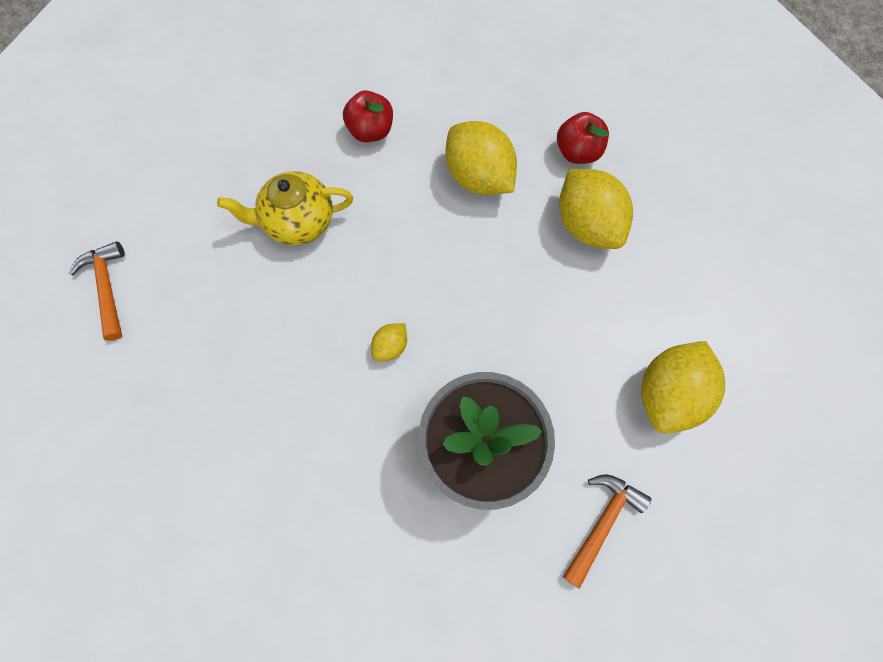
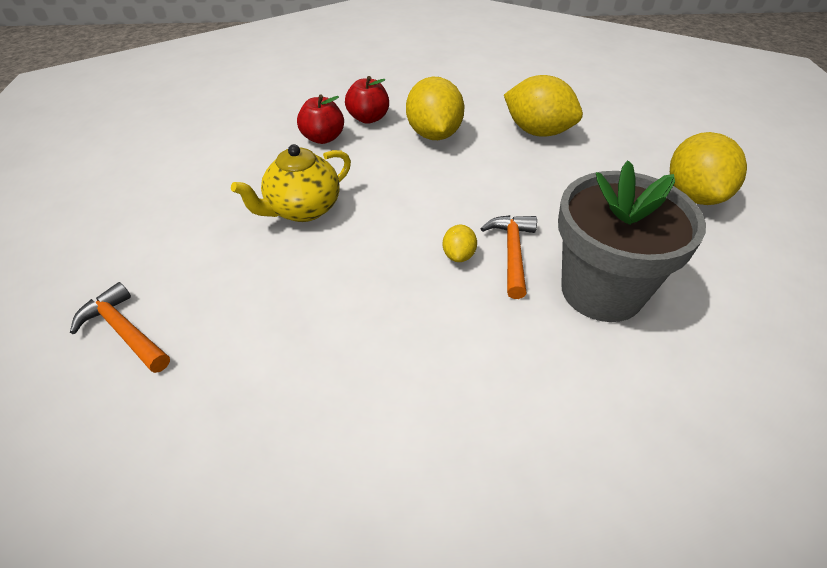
camera: 30 degrees left, 25 degrees down
yellow lemon [446,121,517,195] -> yellow lemon turned 60 degrees clockwise [406,77,464,140]
red apple [557,112,609,164] -> red apple moved to [345,76,389,124]
orange hammer [563,474,651,589] -> orange hammer moved to [480,215,537,299]

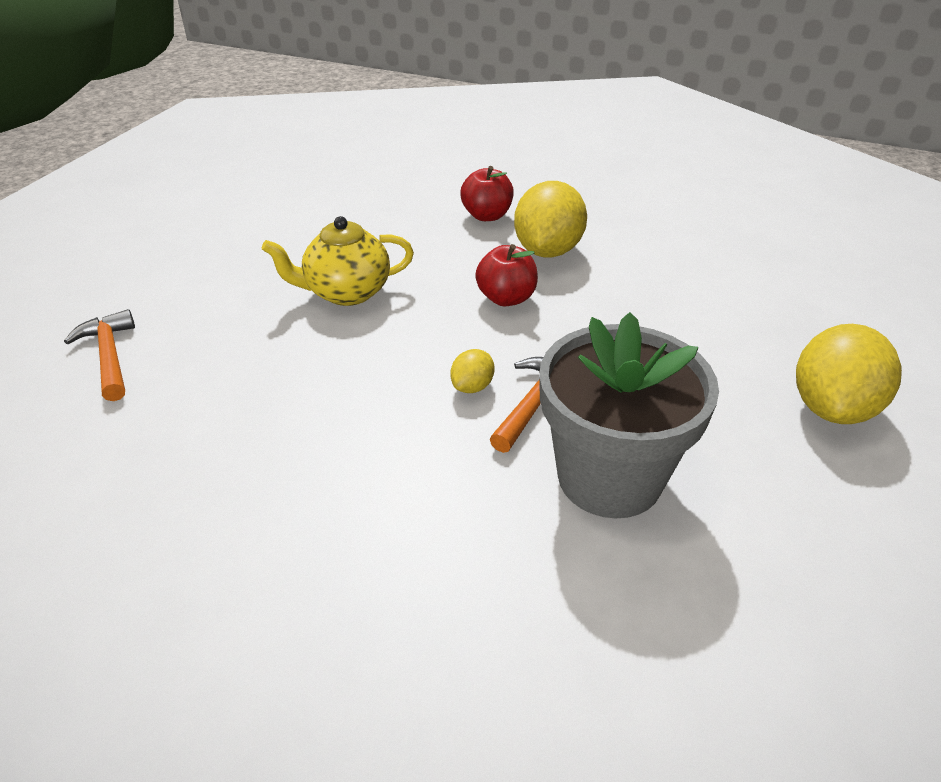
camera: 25 degrees right, 5 degrees down
red apple [297,95,344,144] -> red apple moved to [475,244,538,306]
yellow lemon [504,75,583,137] -> none

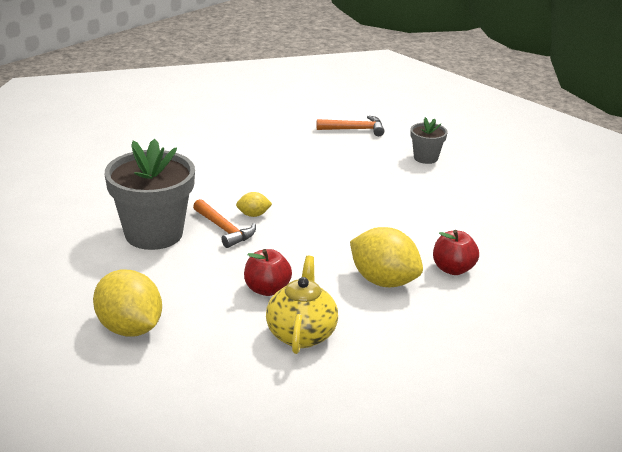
camera: 110 degrees right, 10 degrees down
yellow teapot [262,216,414,306] -> yellow teapot moved to [266,255,338,354]
yellow lemon [450,349,495,393] -> yellow lemon turned 60 degrees counterclockwise [236,192,272,217]
red apple [475,244,538,306] -> red apple moved to [244,249,292,296]
none -> grey flower pot [410,117,448,164]

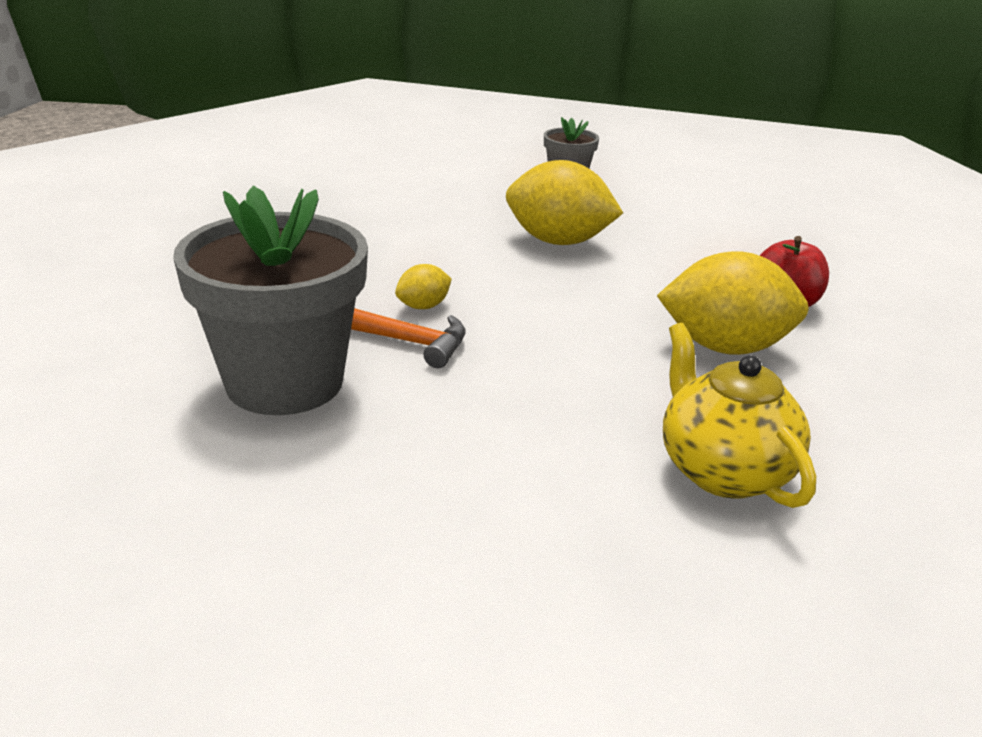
camera: 30 degrees left, 0 degrees up
yellow lemon [93,270,162,337] -> yellow lemon moved to [506,160,623,245]
red apple [244,249,292,296] -> none
orange hammer [317,115,385,136] -> none

